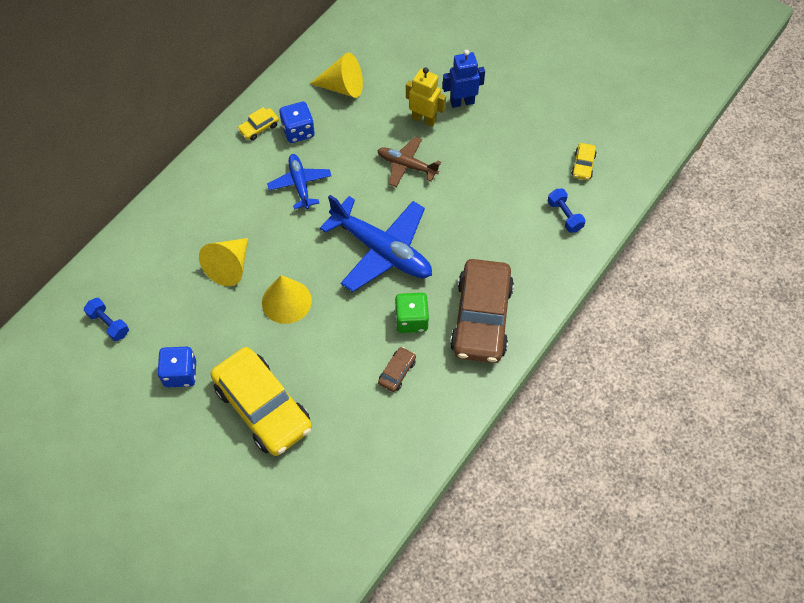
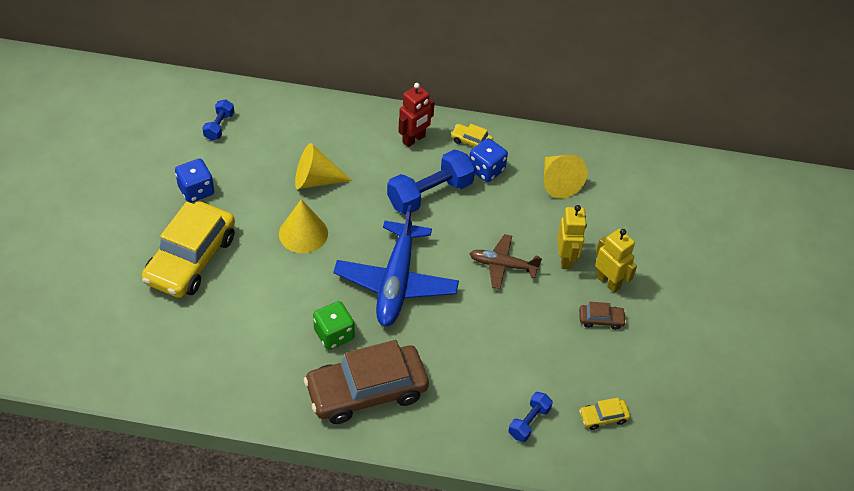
camera: 60 degrees right, 10 degrees down
blue plane [267,154,331,209] -> blue dumbbell [387,150,475,214]
brown plane [377,137,441,187] -> brown plane turned 75 degrees counterclockwise [470,234,542,289]
brown car [378,347,416,392] -> brown car moved to [579,302,626,330]
blue robot [443,50,485,108] -> yellow robot [595,229,637,293]
none -> red robot [398,83,435,147]

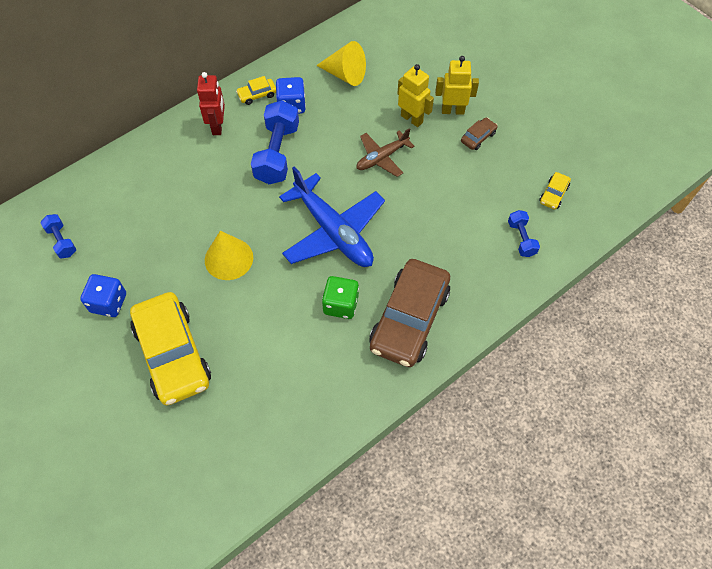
camera: 45 degrees left, 10 degrees up
yellow cone [295,143,352,189] -> none

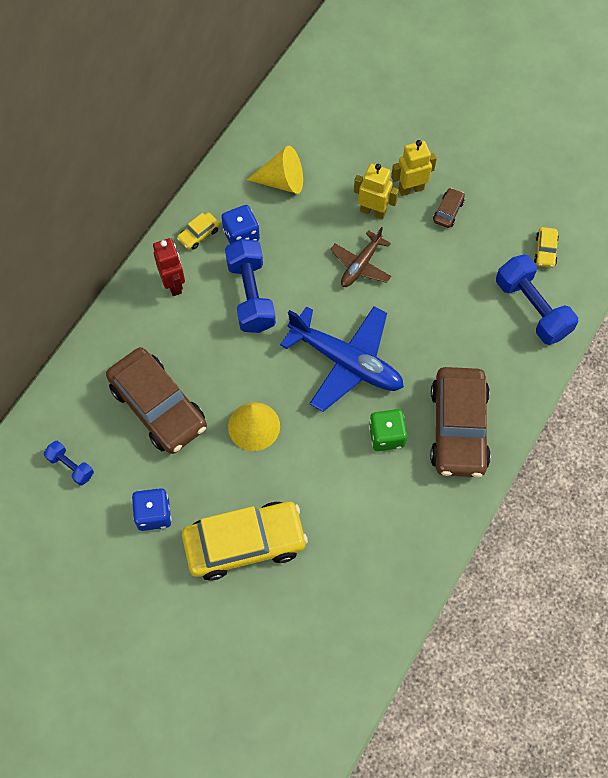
camera: 20 degrees left, 5 degrees up
yellow car [130,292,211,405] -> yellow car turned 60 degrees counterclockwise [182,502,308,580]
blue dumbbell [508,210,540,257] -> blue dumbbell [496,255,578,345], size x1.90
none -> brown car [106,347,207,454]

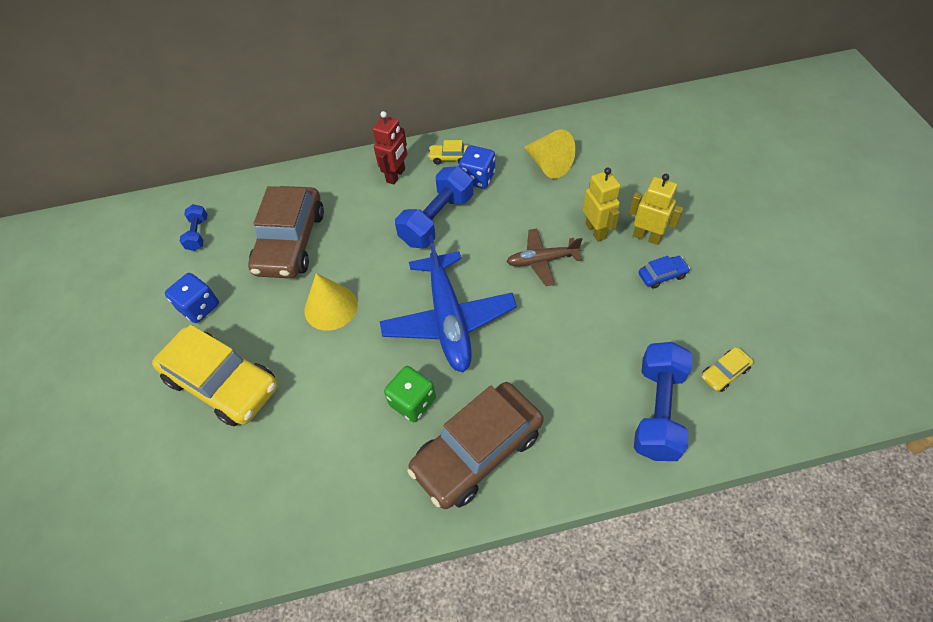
camera: 50 degrees right, 10 degrees down
brown car [433,188,465,228] -> blue car [638,256,690,289]

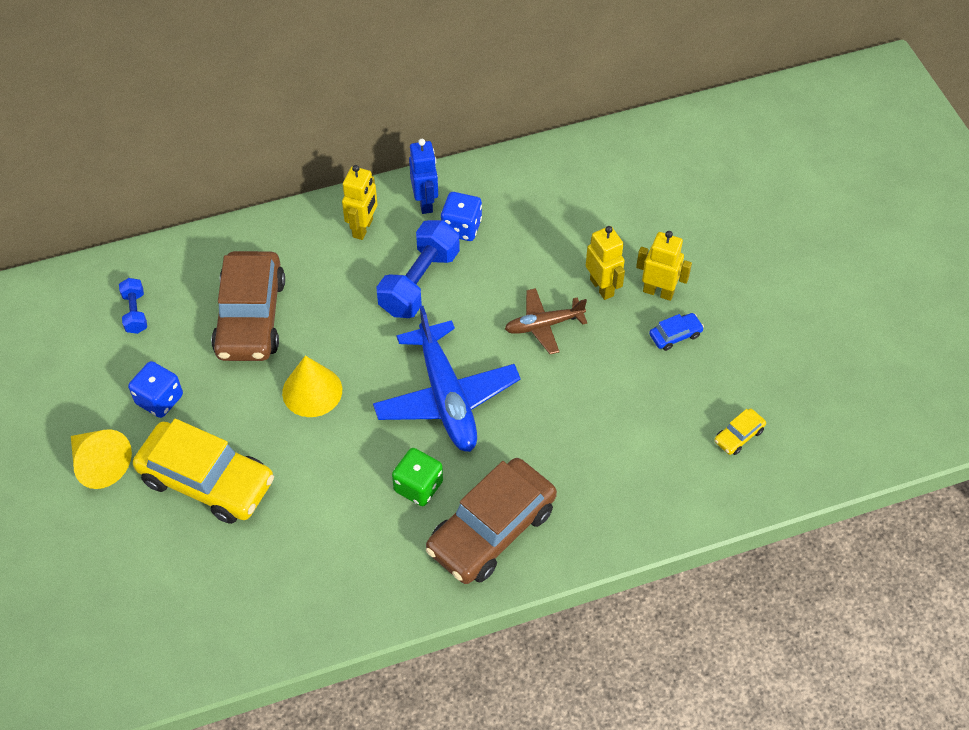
camera: 10 degrees left, 0 degrees up
red robot [373,111,407,185] -> yellow robot [342,165,377,240]
yellow car [428,140,469,165] -> blue robot [409,139,438,214]
yellow cone [524,129,576,179] -> yellow cone moved to [71,429,132,489]
blue dumbbell [634,342,693,461] -> none

